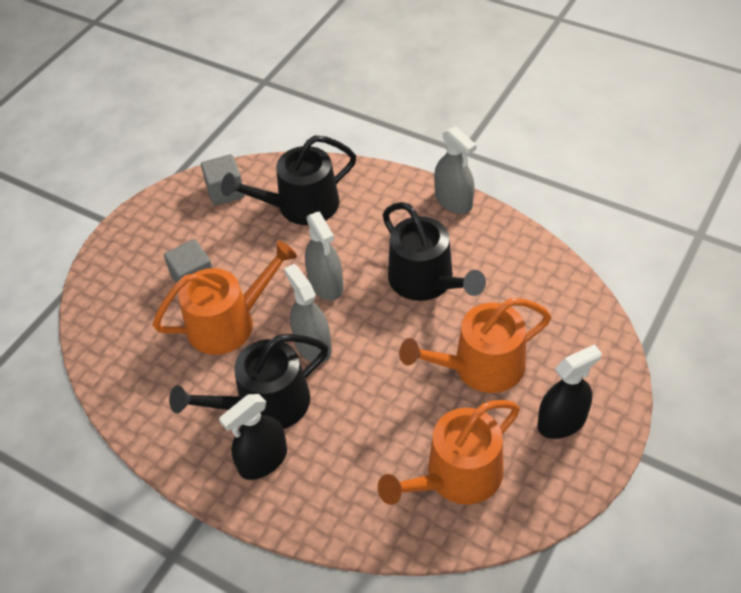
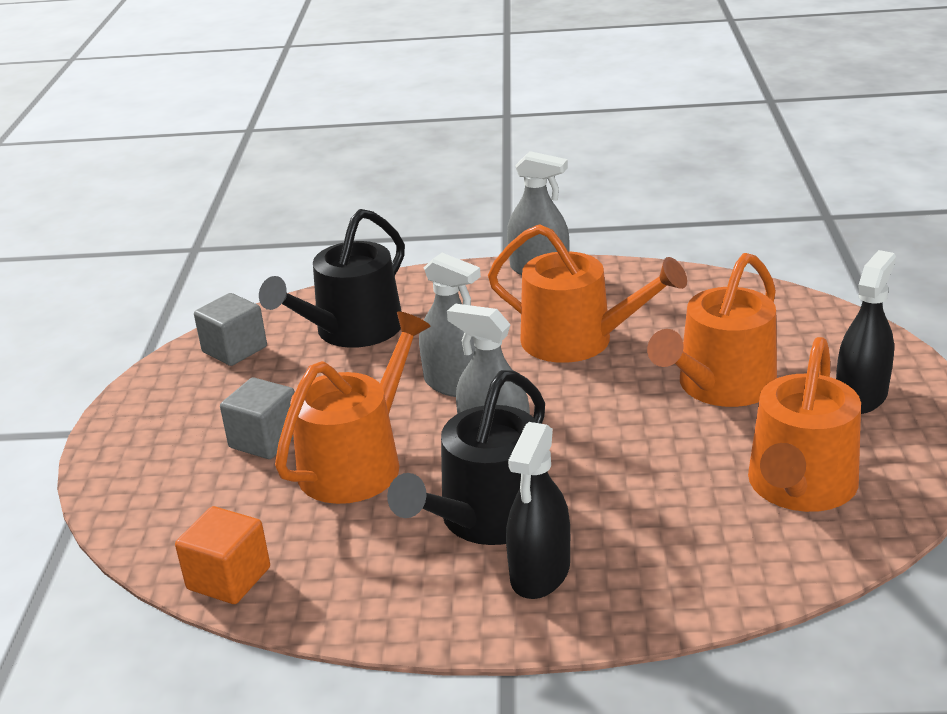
camera: 30 degrees left, 20 degrees down
black watering can [383,202,486,301] -> orange watering can [488,224,687,363]
none -> orange cube [175,506,270,604]

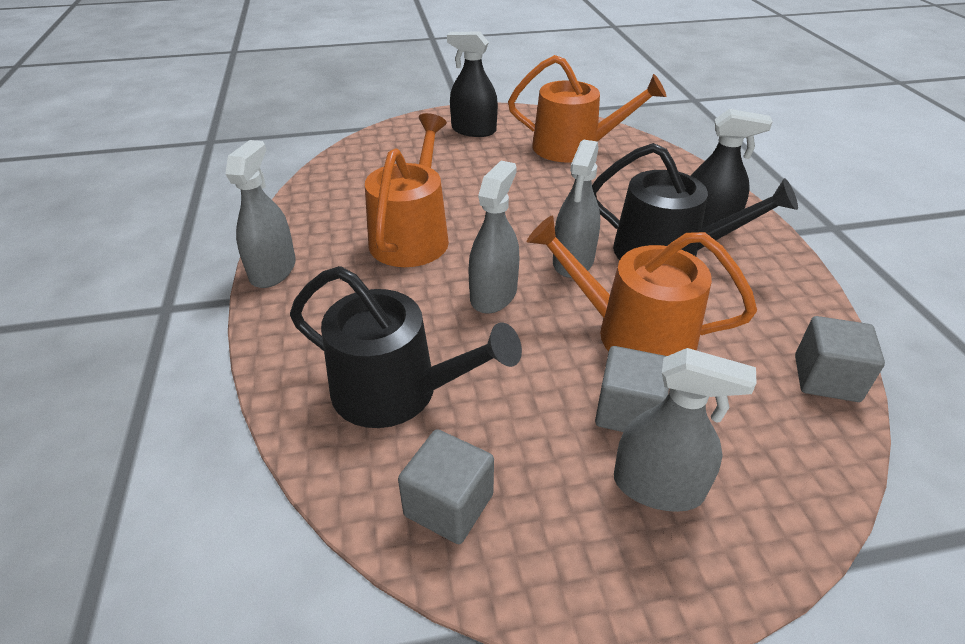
camera: 105 degrees left, 10 degrees up
orange cube [175,506,270,604] -> grey cube [795,316,885,402]
orange watering can [647,253,777,407] -> none
none -> grey spray bottle [614,348,756,512]

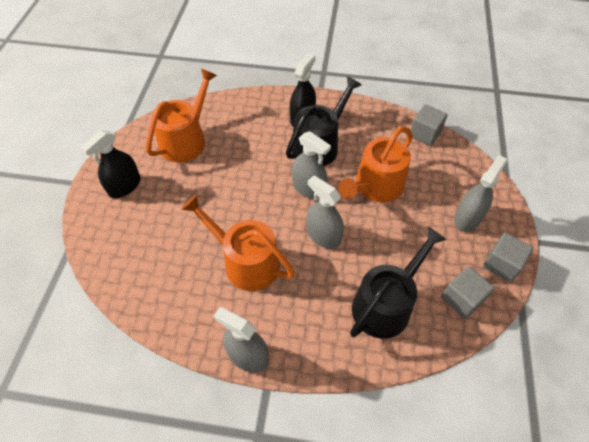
camera: 70 degrees left, 15 degrees up
grey cube [595,346,669,432] -> grey cube moved to [483,233,533,282]

